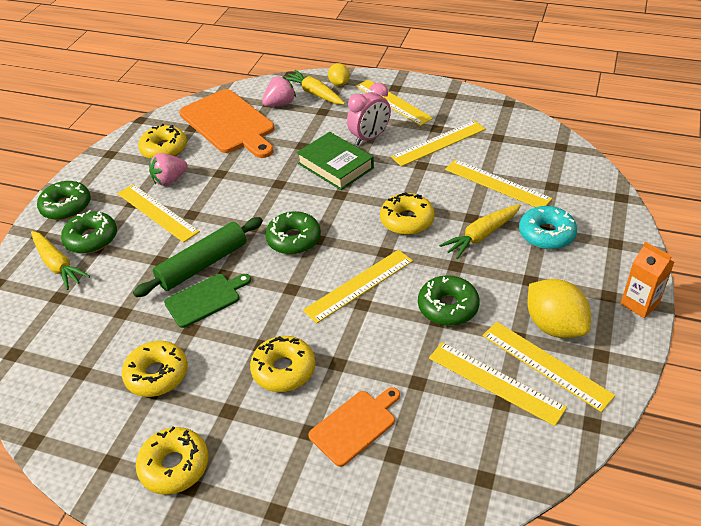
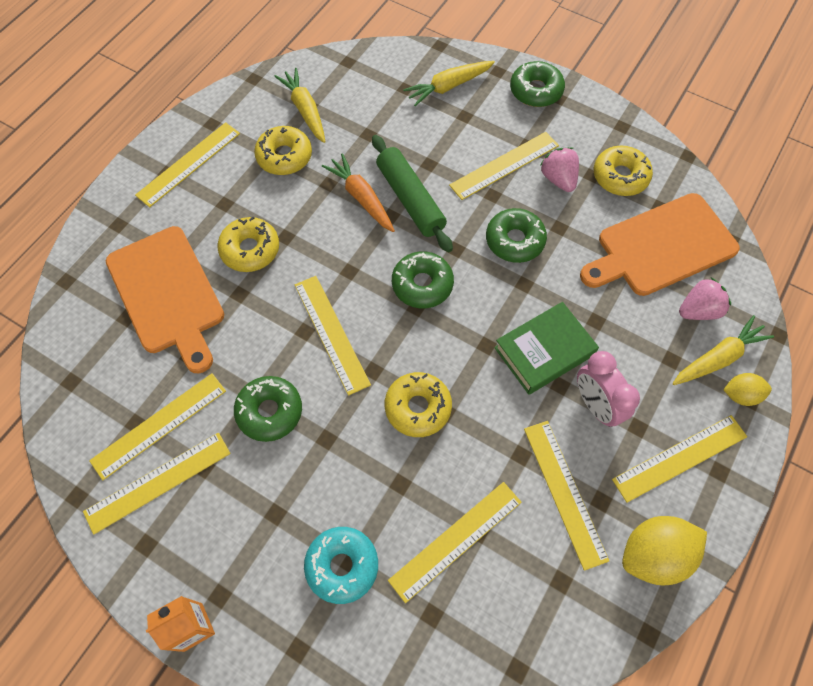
camera: 100 degrees right, 20 degrees up
green donut [61,210,117,254] -> green donut moved to [486,208,547,263]
yellow donut [136,426,208,495] -> yellow ruler [135,122,240,207]
green cutting board [164,274,251,328] -> orange carrot [322,153,395,232]
pink strawberry [262,76,296,107] -> pink strawberry turned 90 degrees counterclockwise [679,278,731,320]
orange cutting board [308,387,400,467] -> orange cutting board [106,226,224,373], size x1.80
yellow carrot [439,204,521,259] -> yellow carrot moved to [274,68,325,143]
yellow lemon [527,279,591,338] -> yellow lemon moved to [622,516,707,585]

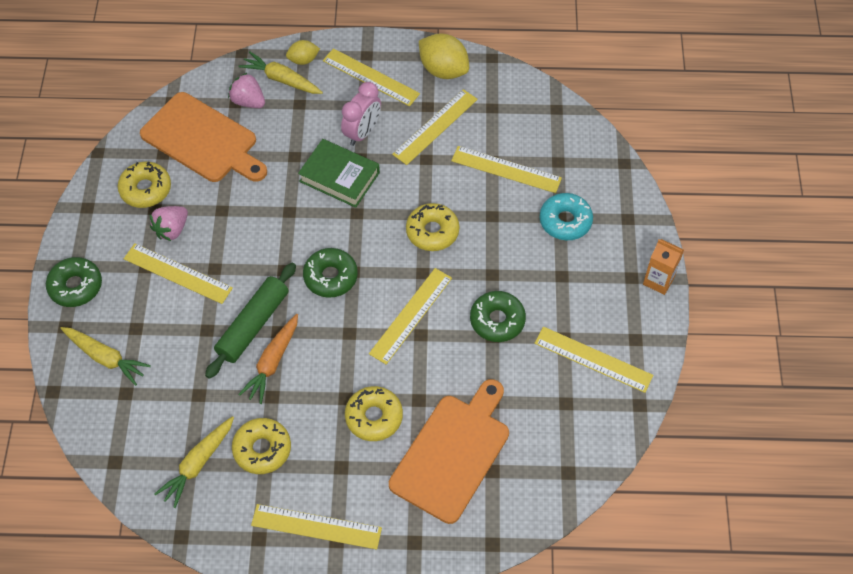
camera: 120 degrees left, 5 degrees down
yellow ruler [89,373,226,480] -> none
green donut [486,208,547,263] -> none
yellow lemon [724,373,772,406] -> yellow lemon turned 75 degrees counterclockwise [286,40,320,65]

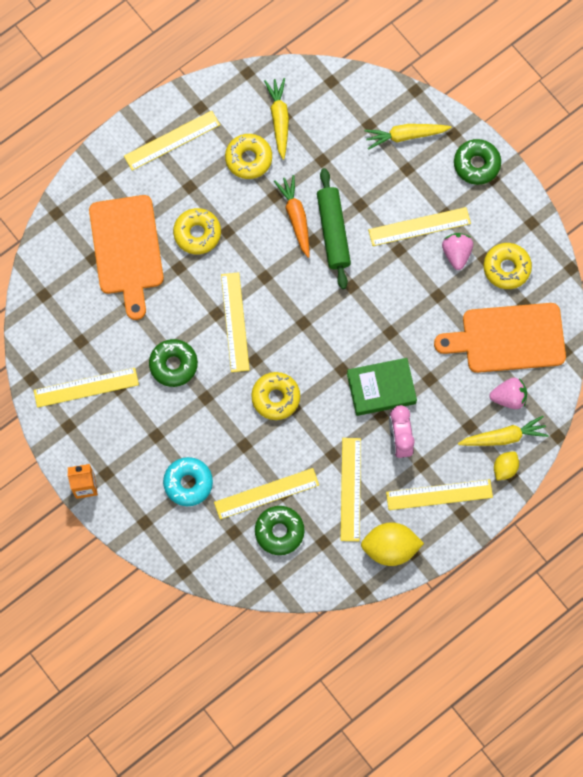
camera: 140 degrees right, 15 degrees up
green donut [303,248,358,298] -> green donut moved to [255,506,305,555]

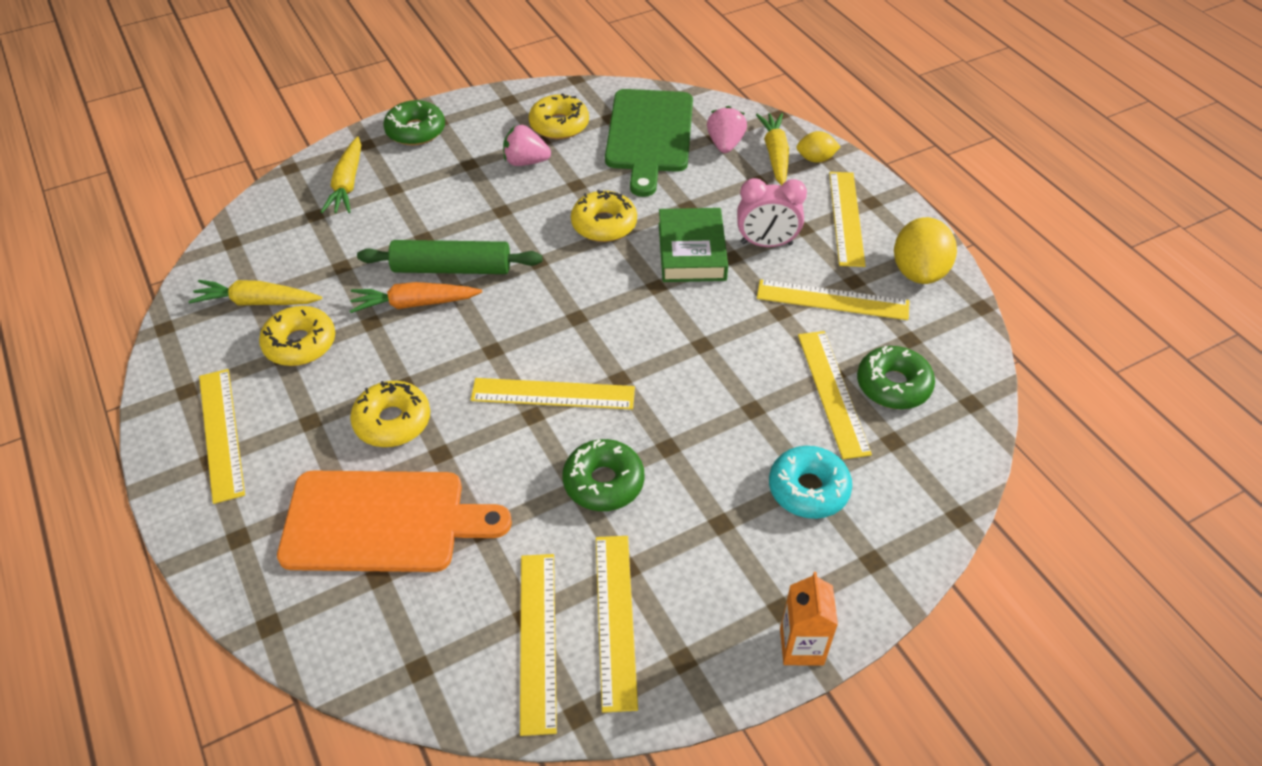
camera: 80 degrees left, 25 degrees down
yellow donut [251,372,300,420] -> yellow donut moved to [571,189,637,242]
yellow ruler [368,207,471,246] -> yellow ruler moved to [520,554,557,736]
orange cutting board [434,303,566,373] -> green cutting board [605,89,693,197]
yellow lemon [494,451,519,481] -> yellow lemon turned 45 degrees counterclockwise [796,131,841,163]

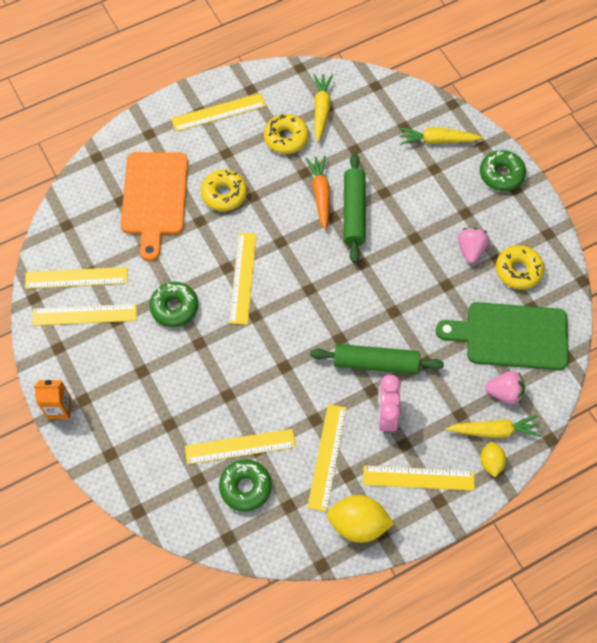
camera: 90 degrees right, 15 degrees up
yellow donut [571,189,637,242] -> none
green book [659,208,728,282] -> green rolling pin [310,344,444,374]
turquoise donut [769,446,852,519] -> none

